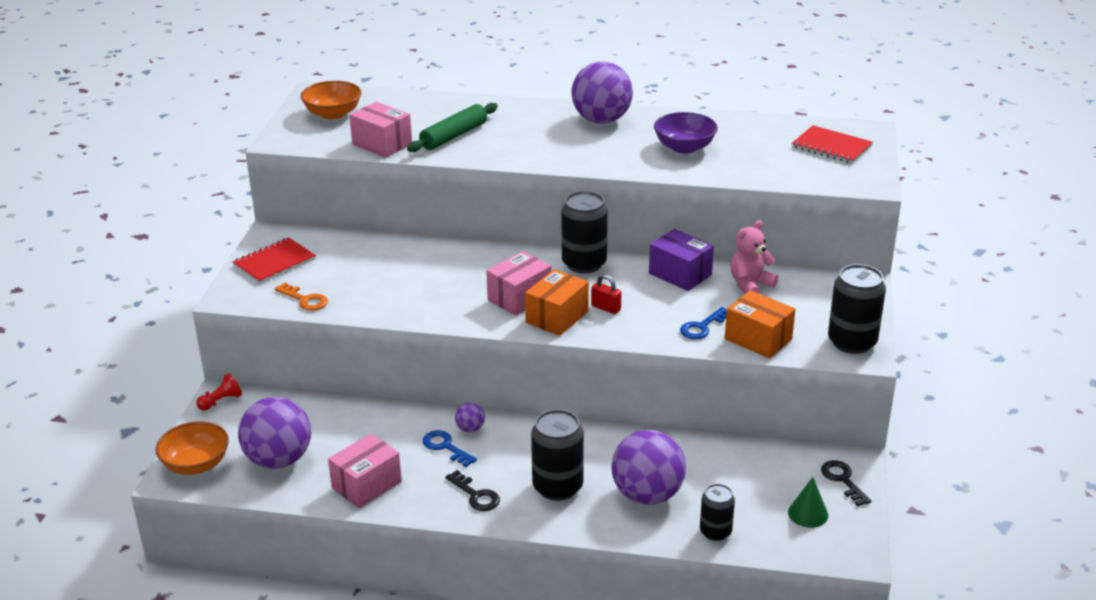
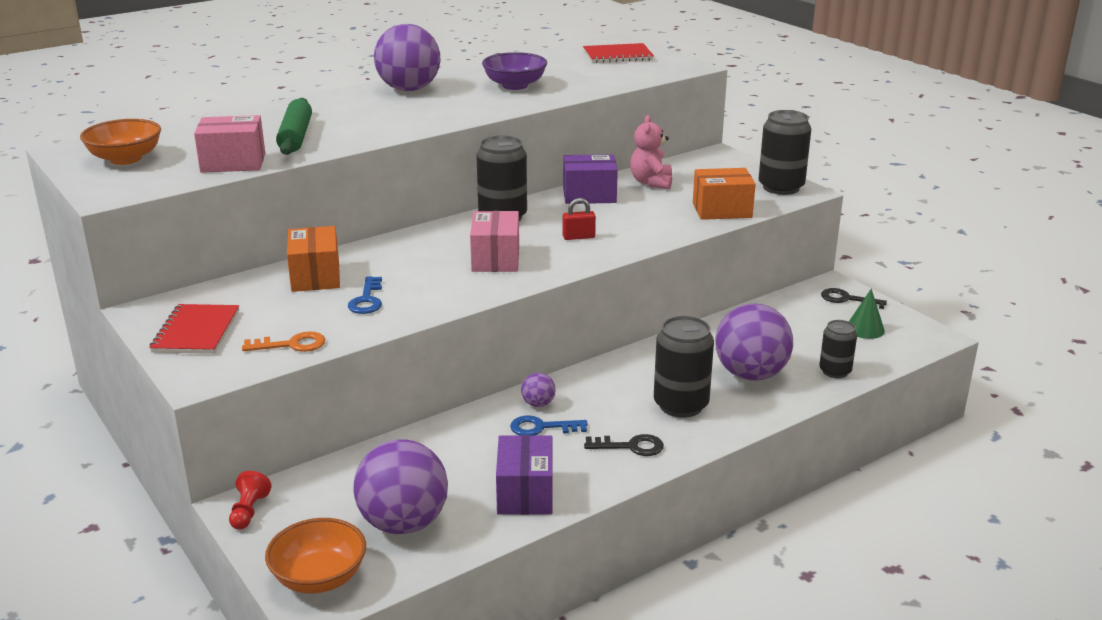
camera: 45 degrees left, 5 degrees down
pink box [328,433,402,508] -> purple box [496,435,553,515]
orange box [525,269,589,336] -> orange box moved to [287,226,340,292]
blue key [680,307,727,340] -> blue key moved to [348,276,382,314]

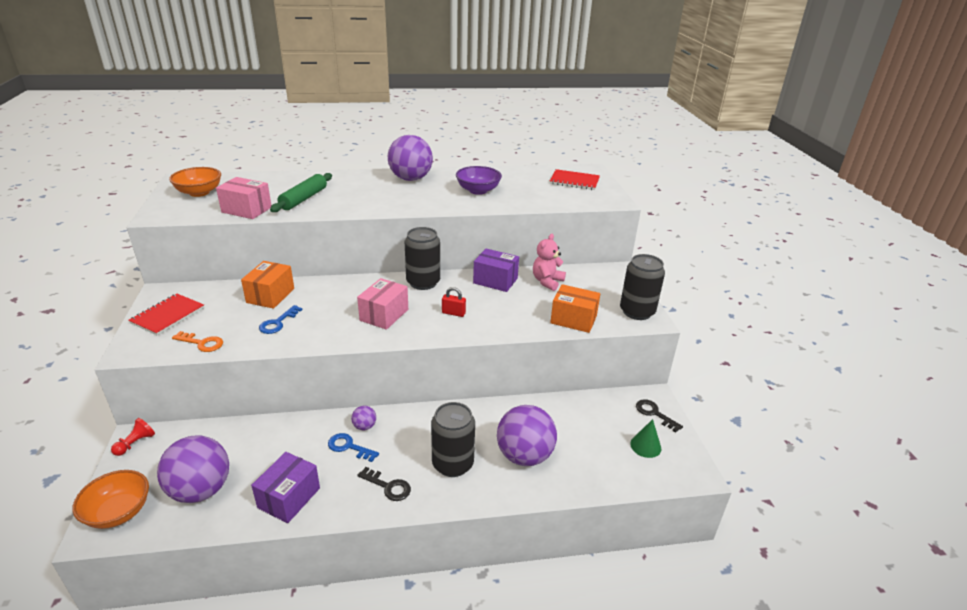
camera: 25 degrees right, 5 degrees up
black can [819,320,857,378] -> none

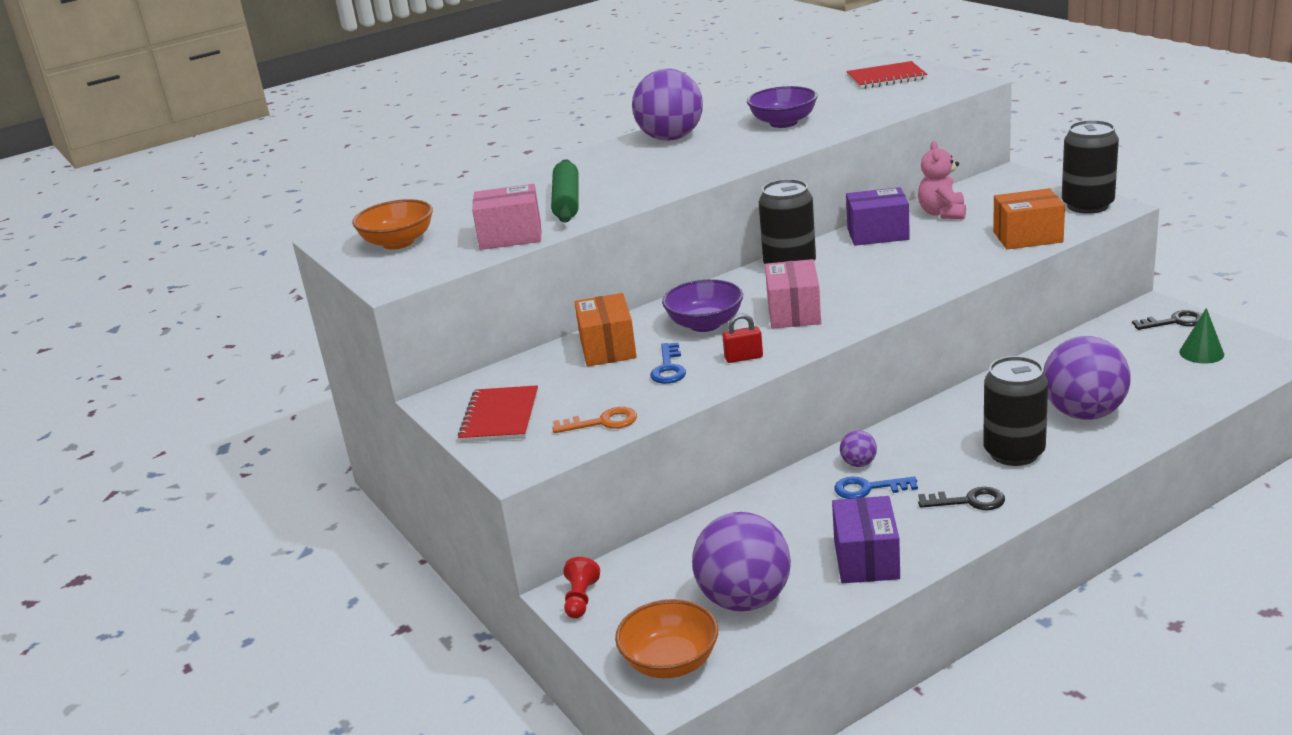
camera: 20 degrees left, 5 degrees down
red padlock [442,287,466,317] -> red padlock moved to [722,313,763,363]
black key [636,399,683,432] -> black key turned 150 degrees clockwise [1132,310,1202,330]
none -> purple bowl [662,279,743,332]

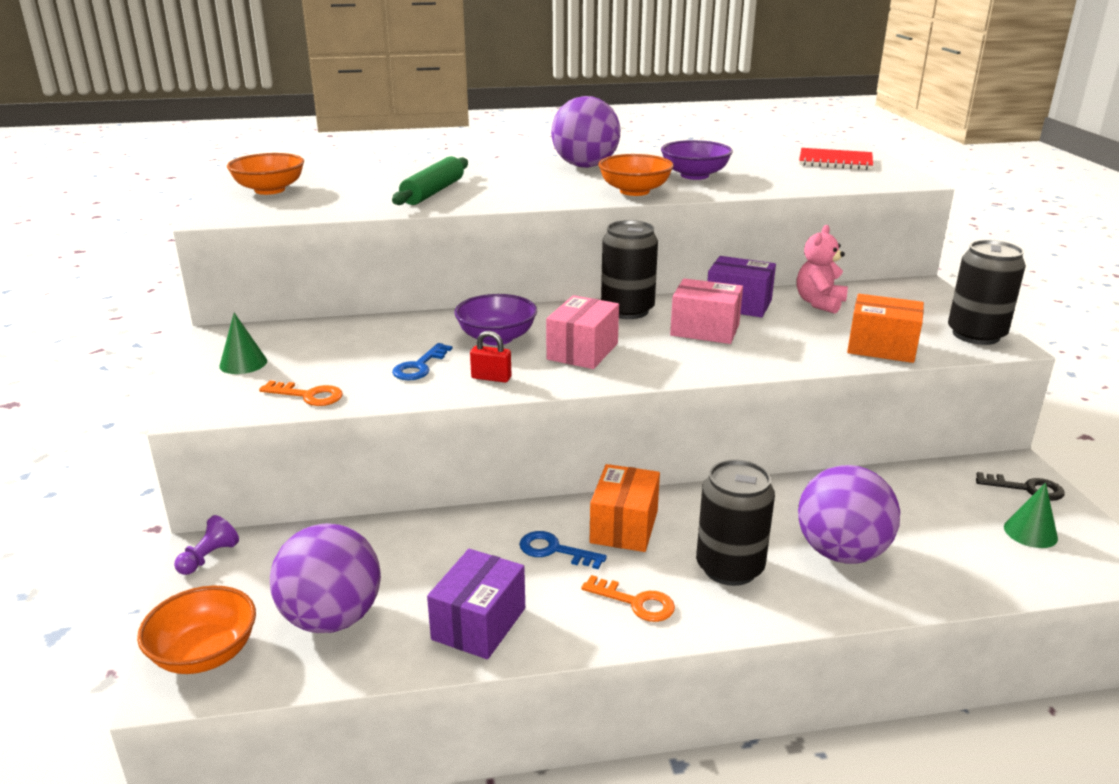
camera: 20 degrees right, 0 degrees up
red notebook [458,385,538,442] -> green cone [219,313,267,374]
pink box [472,184,541,250] -> pink box moved to [670,278,743,344]
red pawn [563,557,600,619] -> purple pawn [174,515,239,575]
orange box [575,293,637,367] -> orange box moved to [590,464,660,552]
purple ball [840,430,877,467] -> none
black key [918,487,1005,510] -> orange key [581,575,675,622]
none -> orange bowl [598,154,674,196]

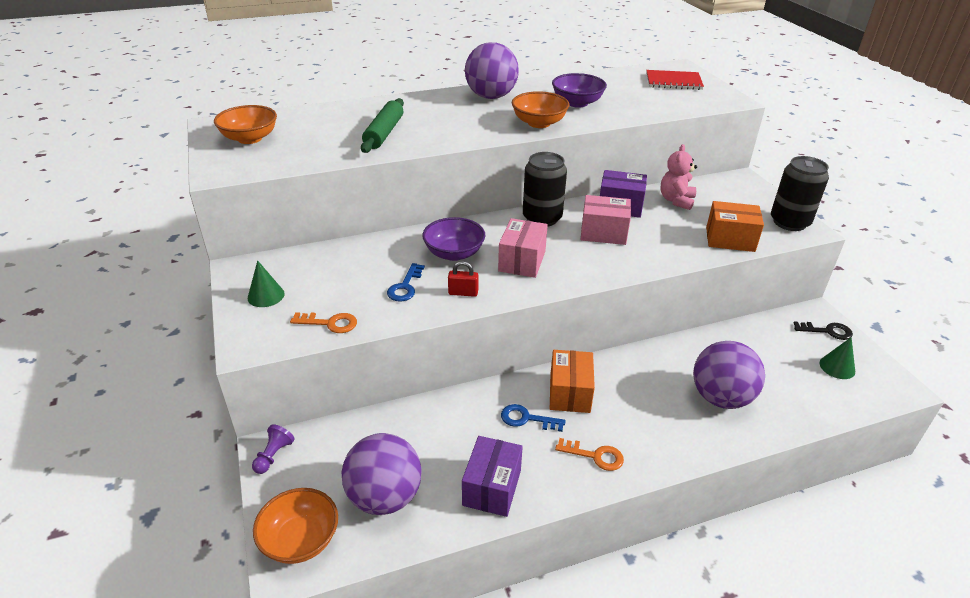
camera: 10 degrees left, 10 degrees up
black can [696,460,775,586] -> none

